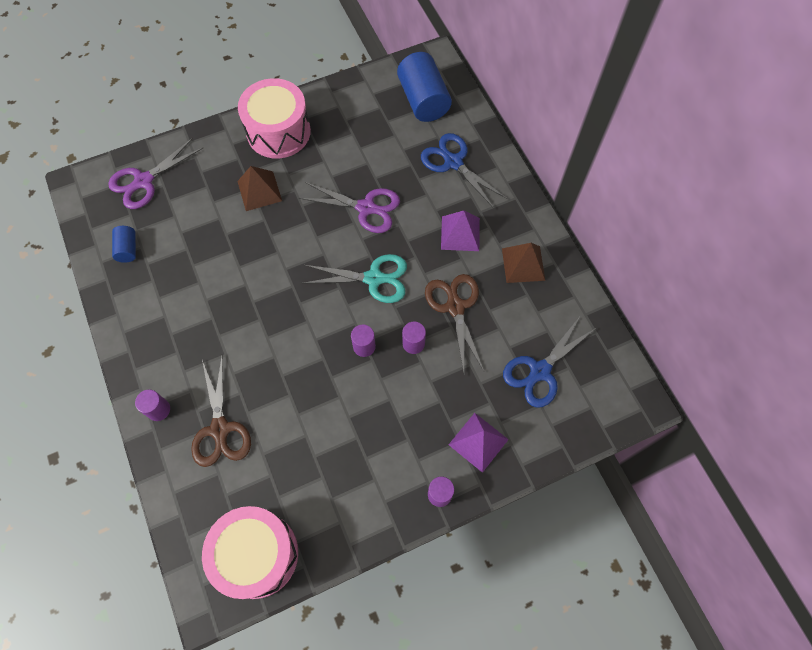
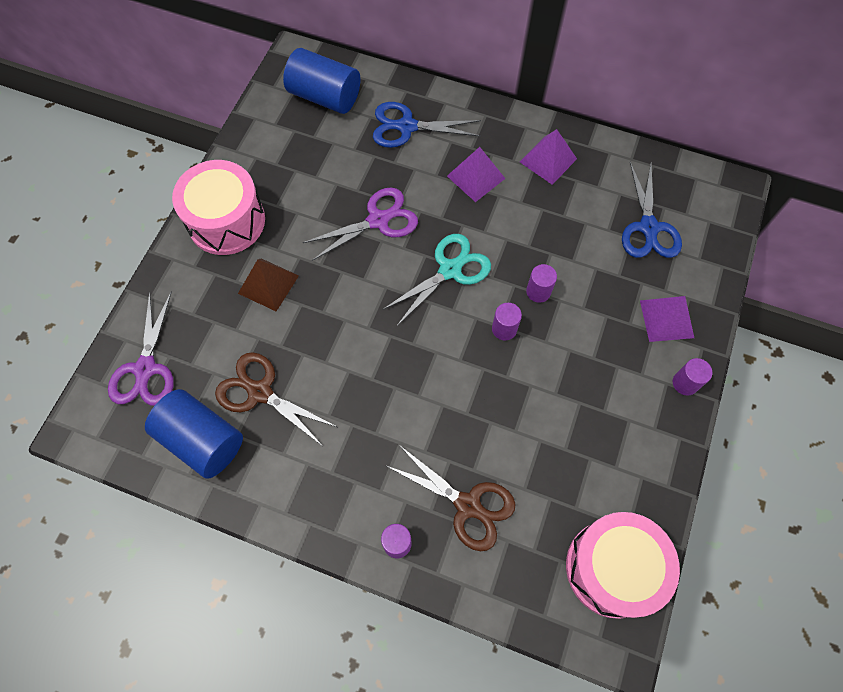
camera: 45 degrees left, 0 degrees up
blue cylinder [112,226,136,263] -> blue cylinder [145,389,243,479], size x1.99
brown scissors [425,274,484,372] -> brown scissors moved to [215,352,337,445]
brown pyramid [502,243,545,283] -> purple pyramid [520,129,577,185]

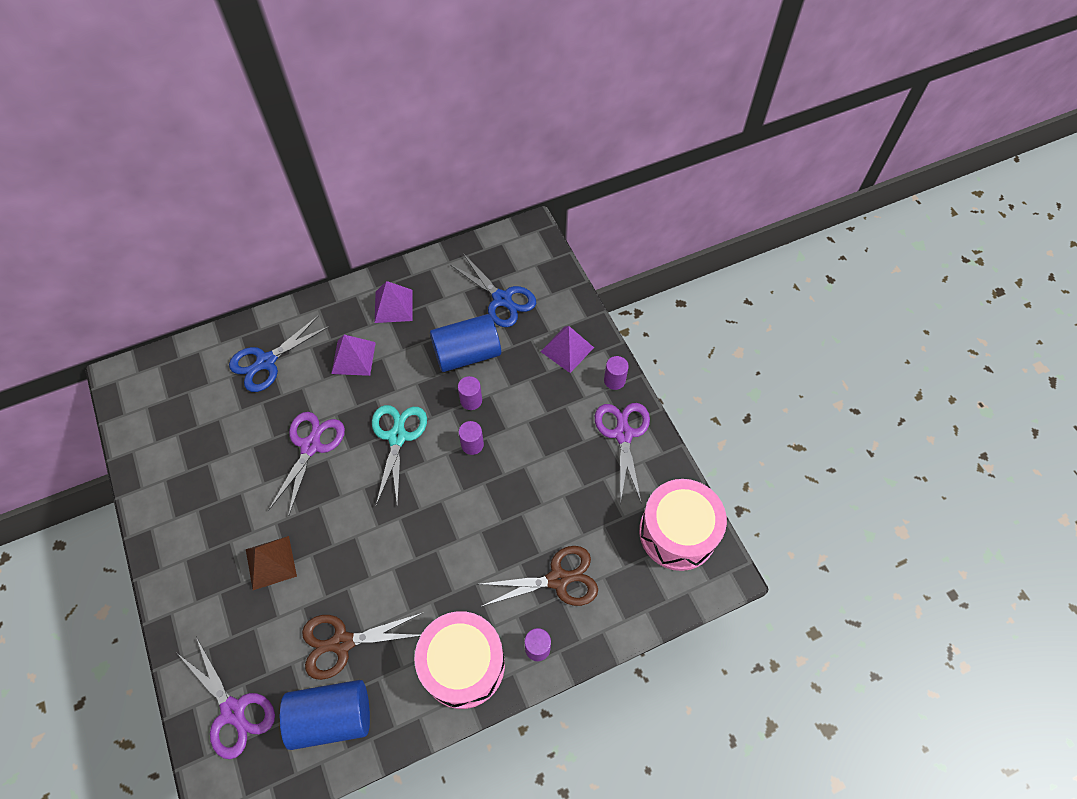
camera: 45 degrees left, 5 degrees down
pink drum [172,160,265,255] -> pink drum moved to [414,611,505,709]
blue cylinder [283,48,361,114] -> blue cylinder moved to [430,314,501,372]
none -> purple scissors [595,403,650,504]

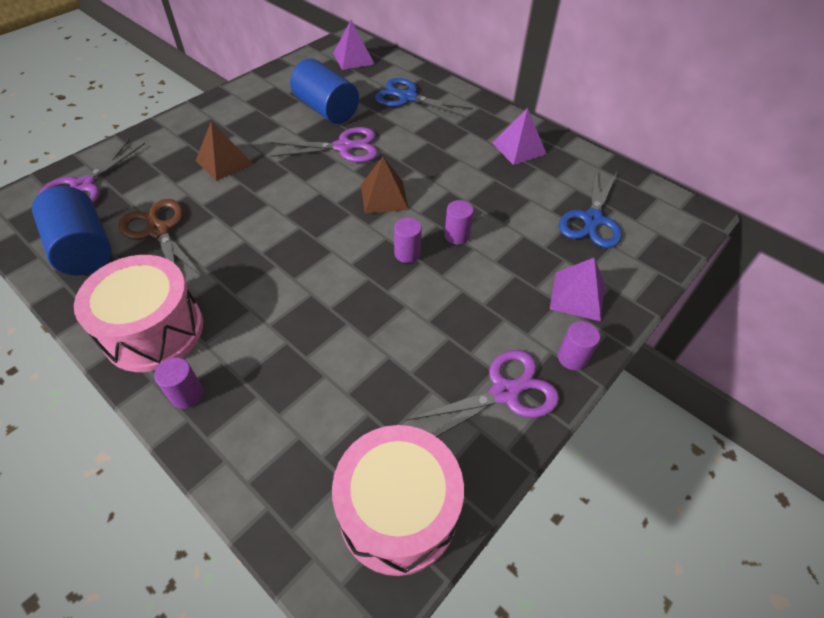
camera: 65 degrees right, 10 degrees down
purple pyramid [331,335,376,376] -> purple pyramid moved to [333,20,374,70]
turquoise scissors [372,405,427,507] -> brown pyramid [361,156,409,214]
blue cylinder [430,314,501,372] -> blue cylinder moved to [290,58,359,124]
brown scissors [479,546,598,606] -> none

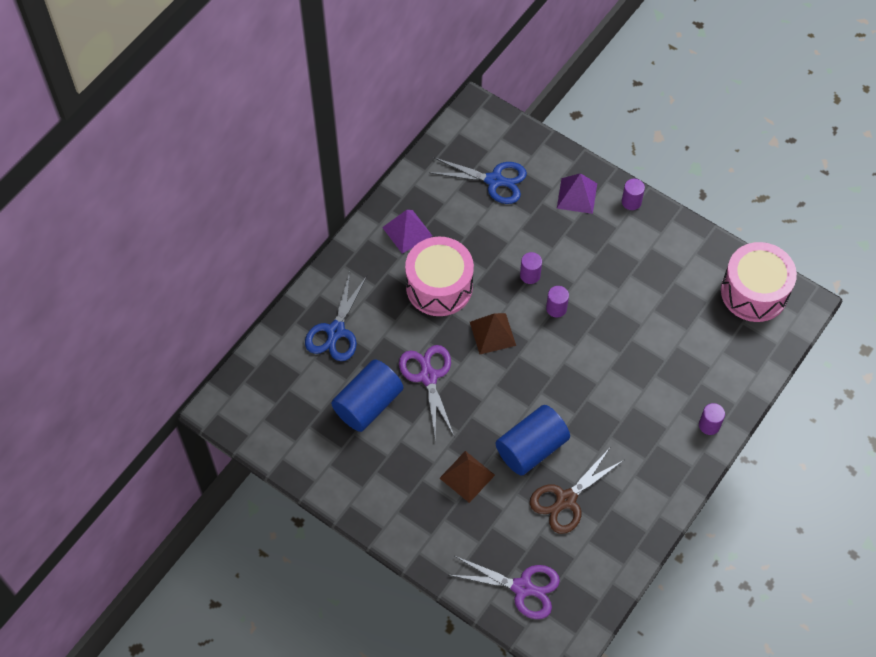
camera: 95 degrees left, 10 degrees up
blue cylinder [32,186,112,275] -> blue cylinder moved to [496,405,570,476]
pink drum [74,255,203,372] -> pink drum moved to [405,237,474,316]
purple pyramid [333,20,374,70] -> none
purple scissors [405,350,559,437] -> none

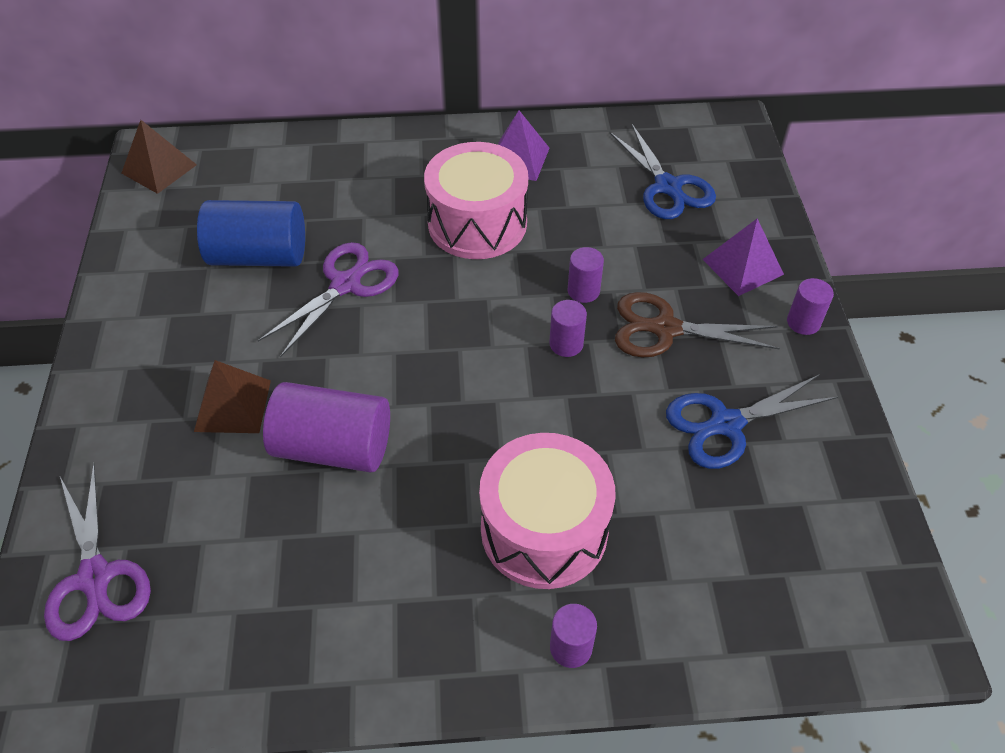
camera: 50 degrees right, 10 degrees down
blue scissors [305,272,368,361] -> blue scissors moved to [666,374,838,469]
brown pyramid [470,313,516,354] -> brown pyramid moved to [121,120,197,194]
blue cylinder [496,405,570,476] -> purple cylinder [263,382,390,473]
brown scissors [530,448,624,534] -> brown scissors moved to [615,292,780,358]
pink drum [721,242,797,322] -> pink drum moved to [479,433,616,589]

